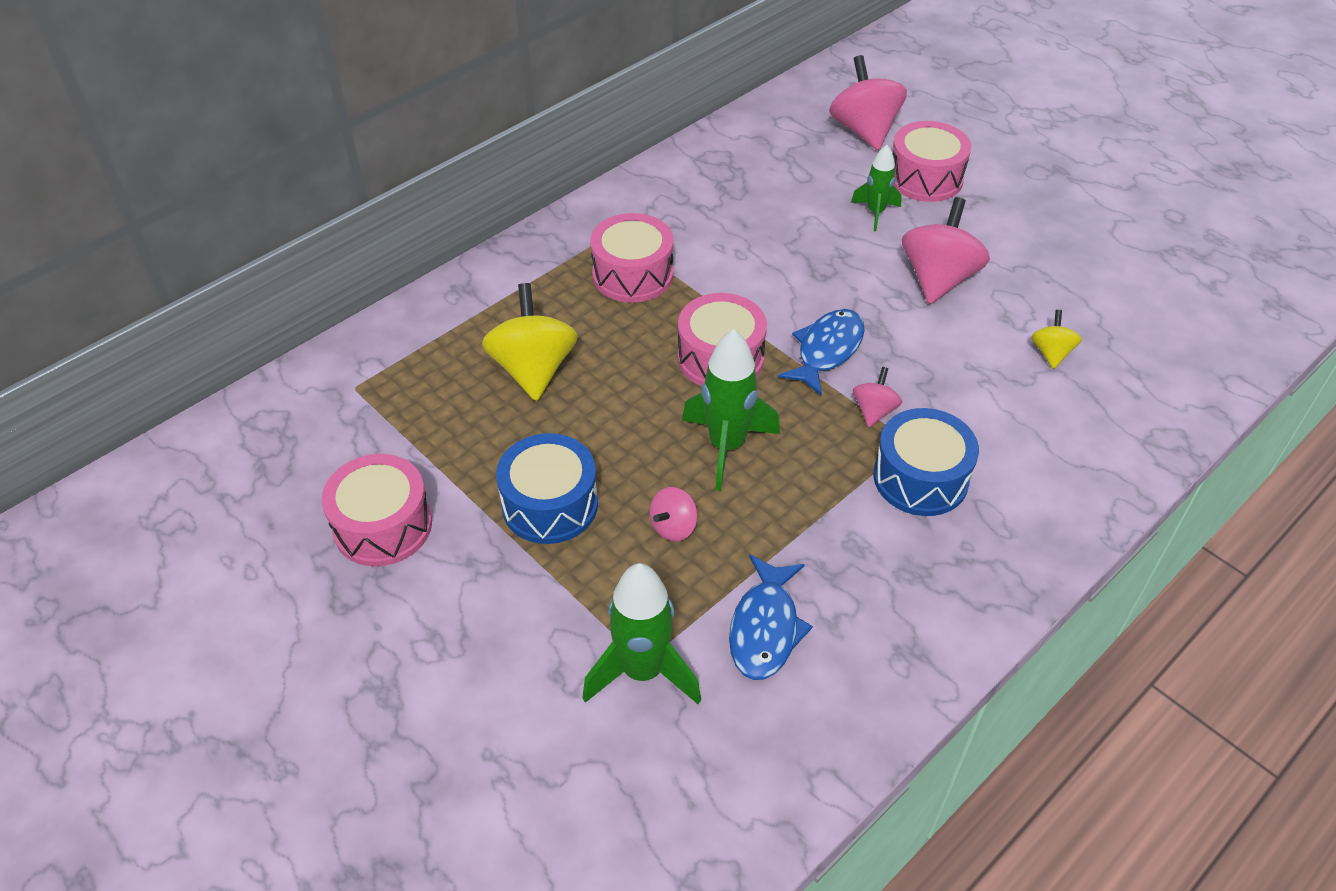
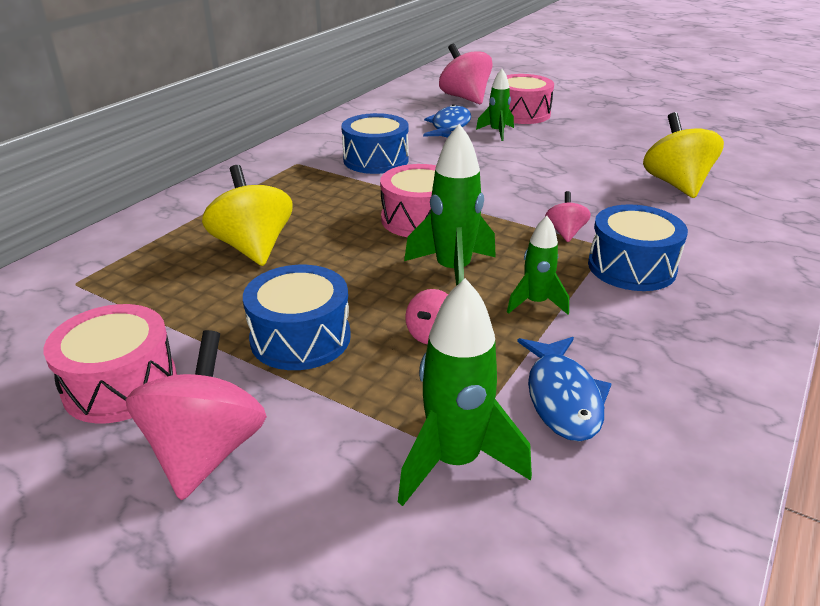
camera: 15 degrees left, 15 degrees down
pink drum [590,213,673,303] -> none
blue fish [778,309,865,396] -> blue fish moved to [423,104,471,138]
pink spinning top [902,197,990,304] -> pink spinning top moved to [126,330,267,500]
yellow spinning top [1031,310,1082,369] -> yellow spinning top [643,112,724,198], size x1.94
none -> blue drum [341,113,409,174]
none -> green rocket [507,216,569,314]

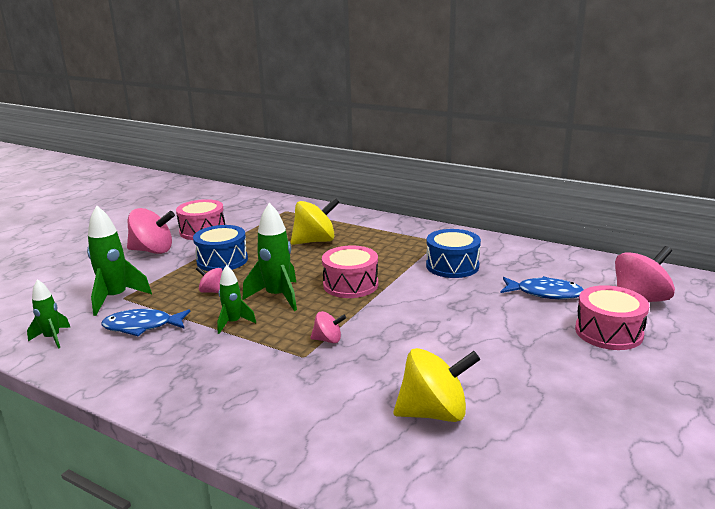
camera: 90 degrees right, 10 degrees down
green rocket [476,69,514,141] -> green rocket moved to [27,279,71,349]
blue drum [588,204,688,291] -> none

